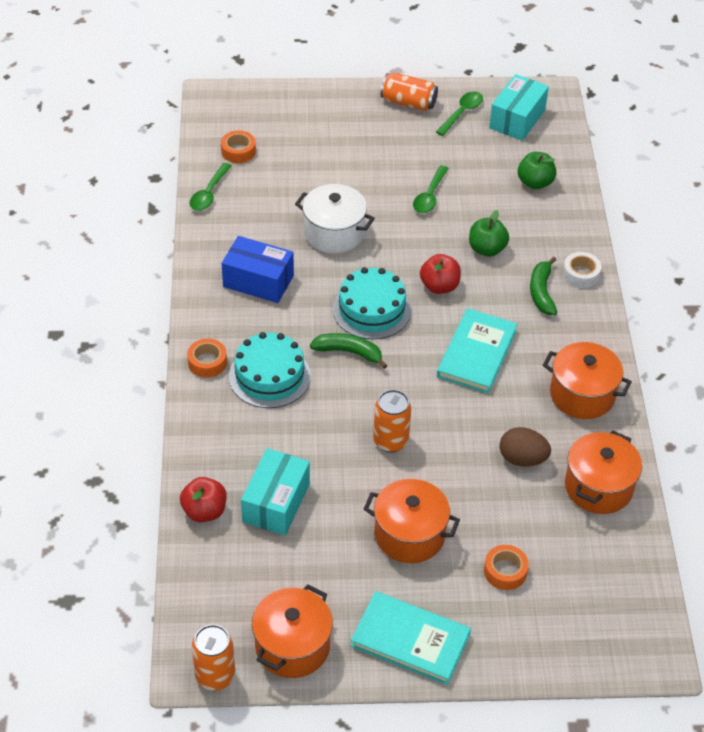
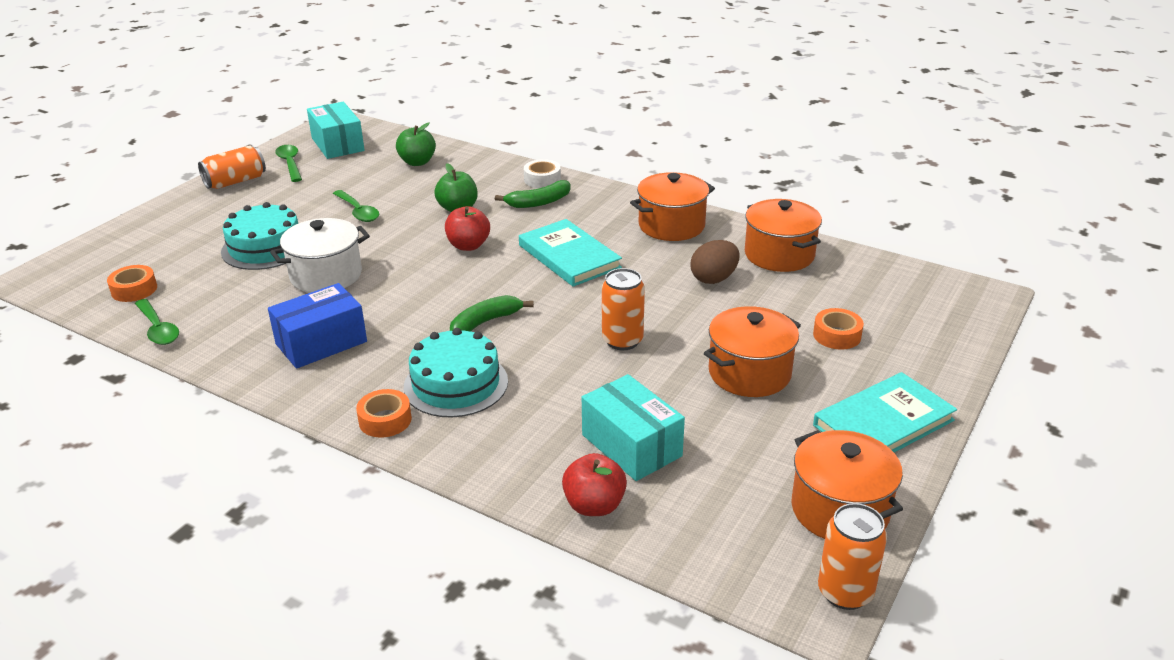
camera: 55 degrees left, 15 degrees down
turquoise cake [333,267,411,339] -> turquoise cake moved to [221,202,298,270]
green banana [530,257,557,315] -> green banana turned 60 degrees counterclockwise [495,180,571,208]

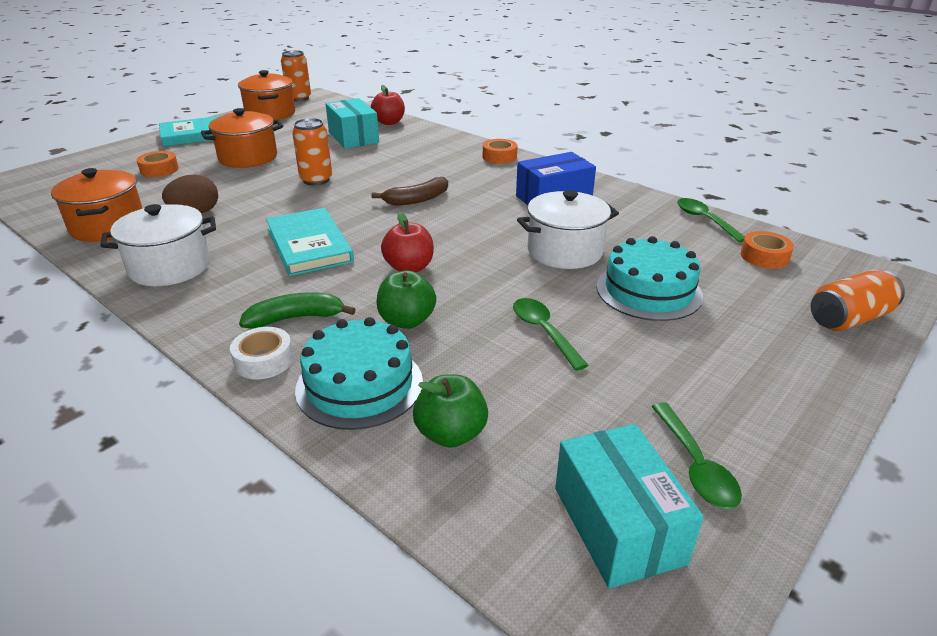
camera: 170 degrees left, 0 degrees up
orange can [198,145,266,189] -> orange can moved to [811,270,905,331]
turquoise cake [404,328,508,417] -> turquoise cake moved to [295,317,423,430]
green banana [450,295,534,331] -> brown banana [371,177,448,206]
orange pot [630,172,715,241] -> white pot [100,204,216,286]

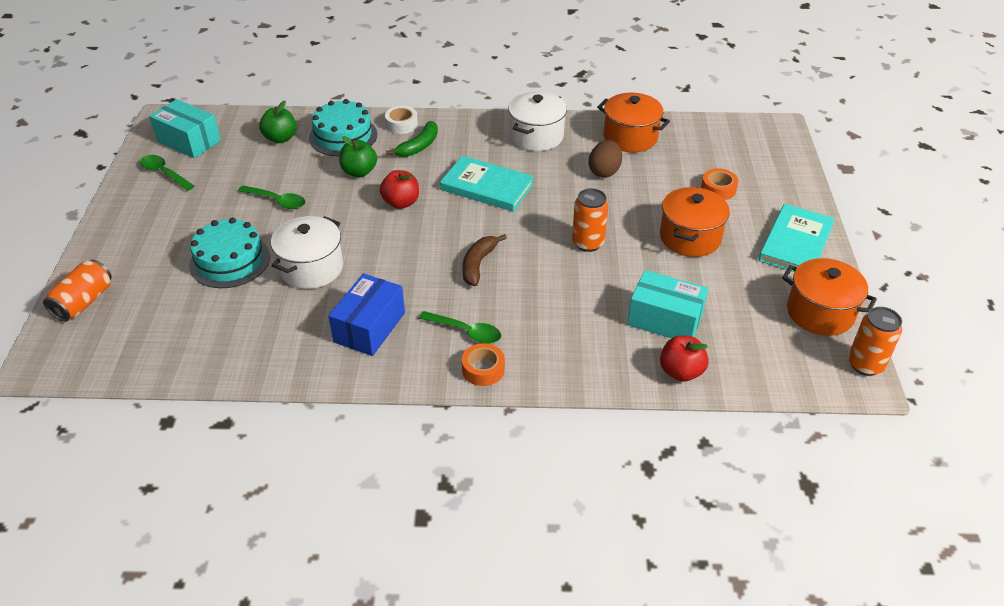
camera: 140 degrees right, 10 degrees up
green spoon [677,198,745,242] -> green spoon moved to [419,311,501,344]
orange tape [741,231,794,269] -> none

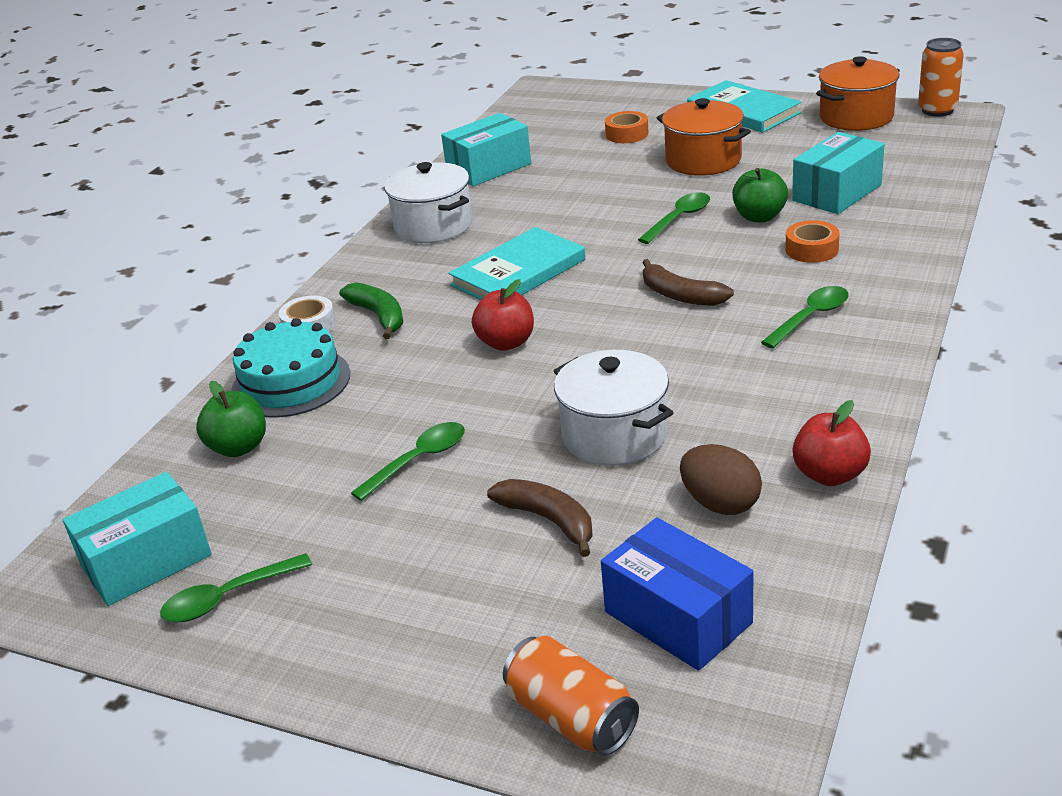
camera: 65 degrees left, 10 degrees down
turquoise cake [189,218,270,288] -> brown banana [487,479,593,557]
blue box [328,273,405,356] -> blue box moved to [601,517,753,671]
green apple [339,136,377,177] -> green apple moved to [732,168,788,222]
orange tape [462,343,505,386] -> orange tape moved to [785,220,840,263]
orange can [572,188,609,252] -> green spoon [638,192,710,244]
brown egg [589,140,622,178] -> brown egg moved to [680,444,762,515]
orange pot [597,93,670,152] -> turquoise box [441,113,531,186]
red apple [660,335,709,382] -> red apple moved to [792,400,871,486]

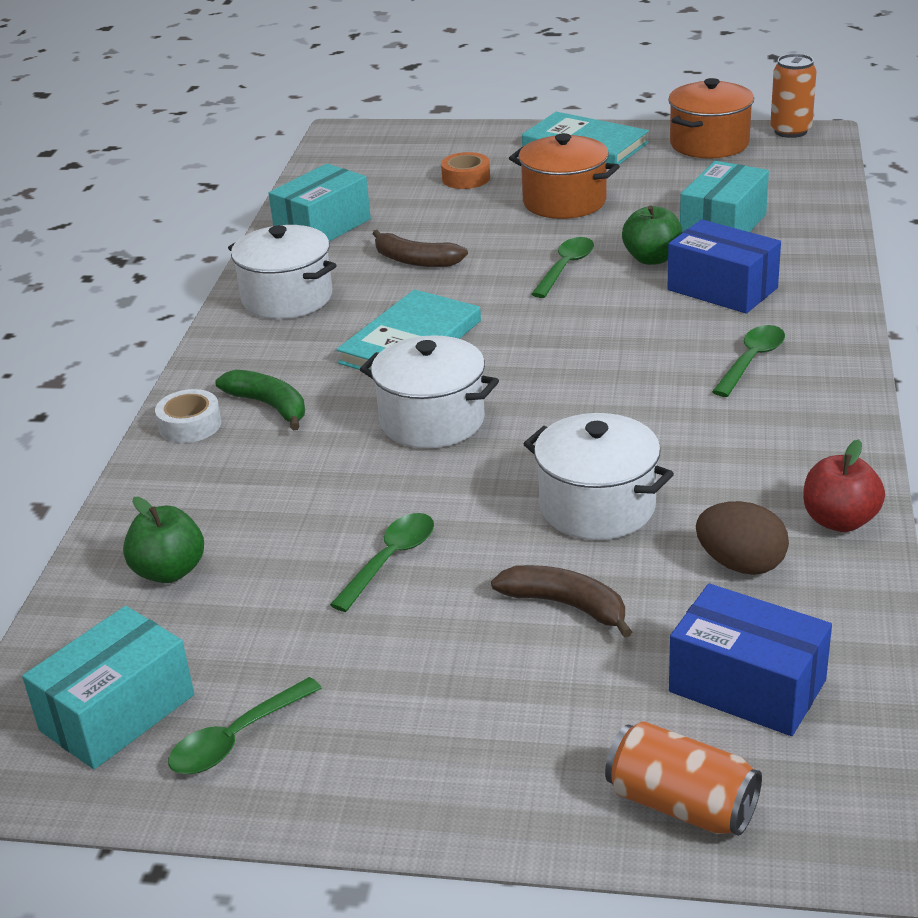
camera: 15 degrees left, 0 degrees up
turquoise cake [231,318,350,417] -> none
red apple [472,279,534,351] -> white pot [360,335,499,448]
brown banana [642,259,734,306] -> brown banana moved to [372,230,468,267]
orange tape [785,220,840,263] -> blue box [668,219,781,314]

